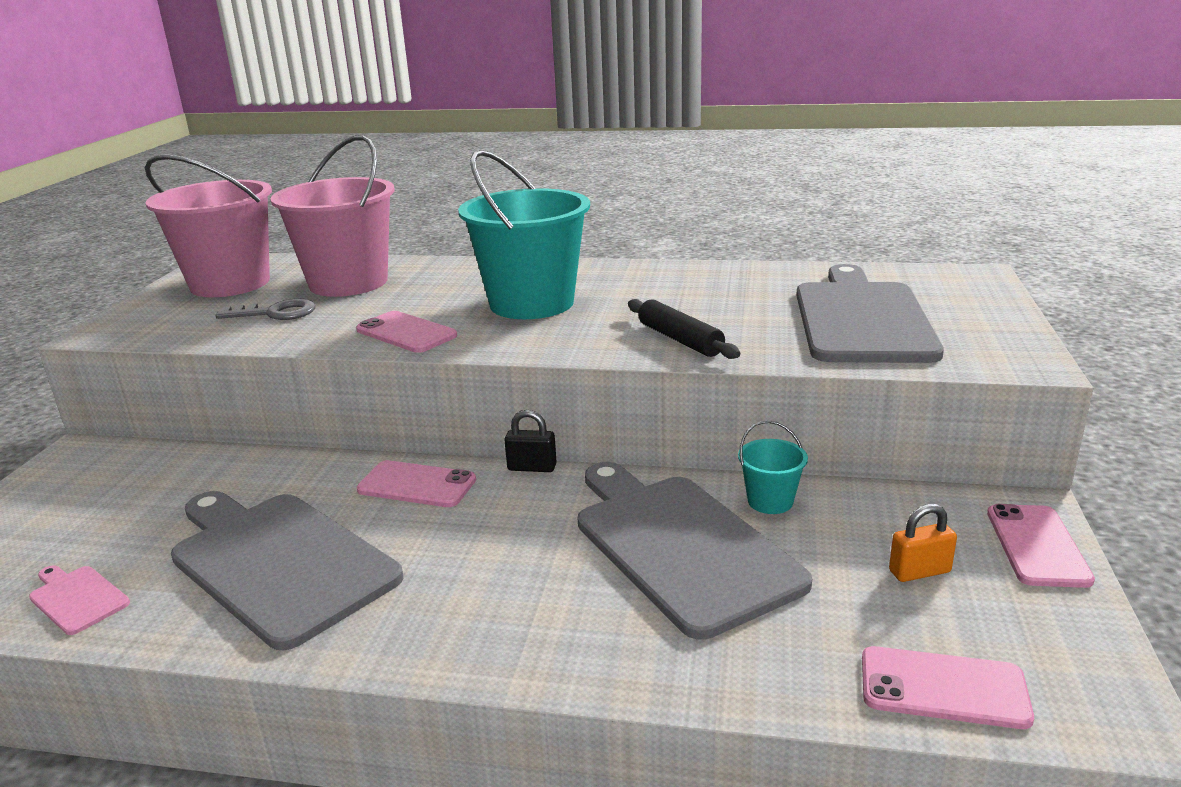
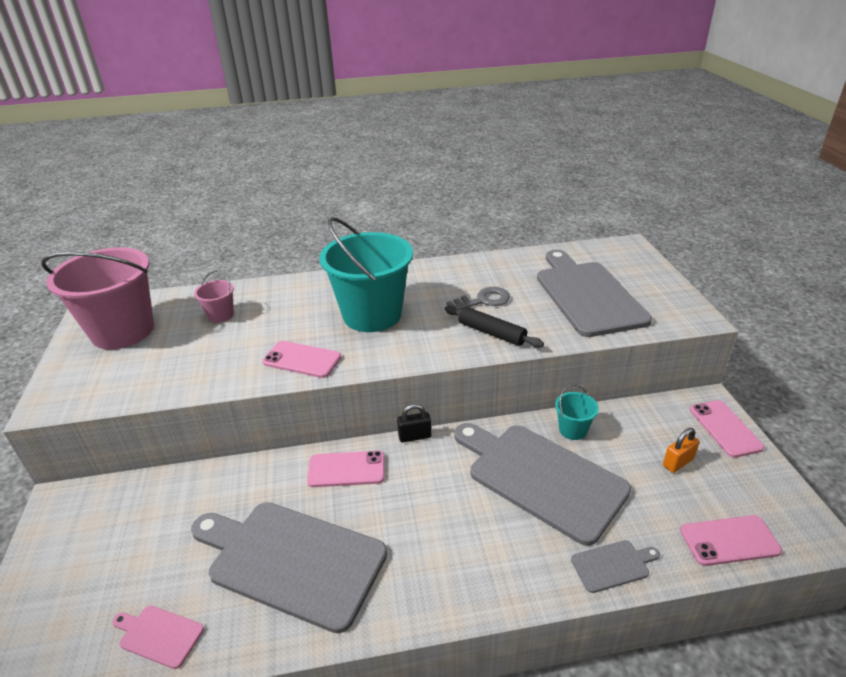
camera: 20 degrees left, 10 degrees up
grey key [216,299,316,320] -> grey key moved to [446,287,510,310]
pink bucket [270,135,395,297] -> pink bucket [194,270,234,323], size x0.43
none -> grey cutting board [571,540,660,593]

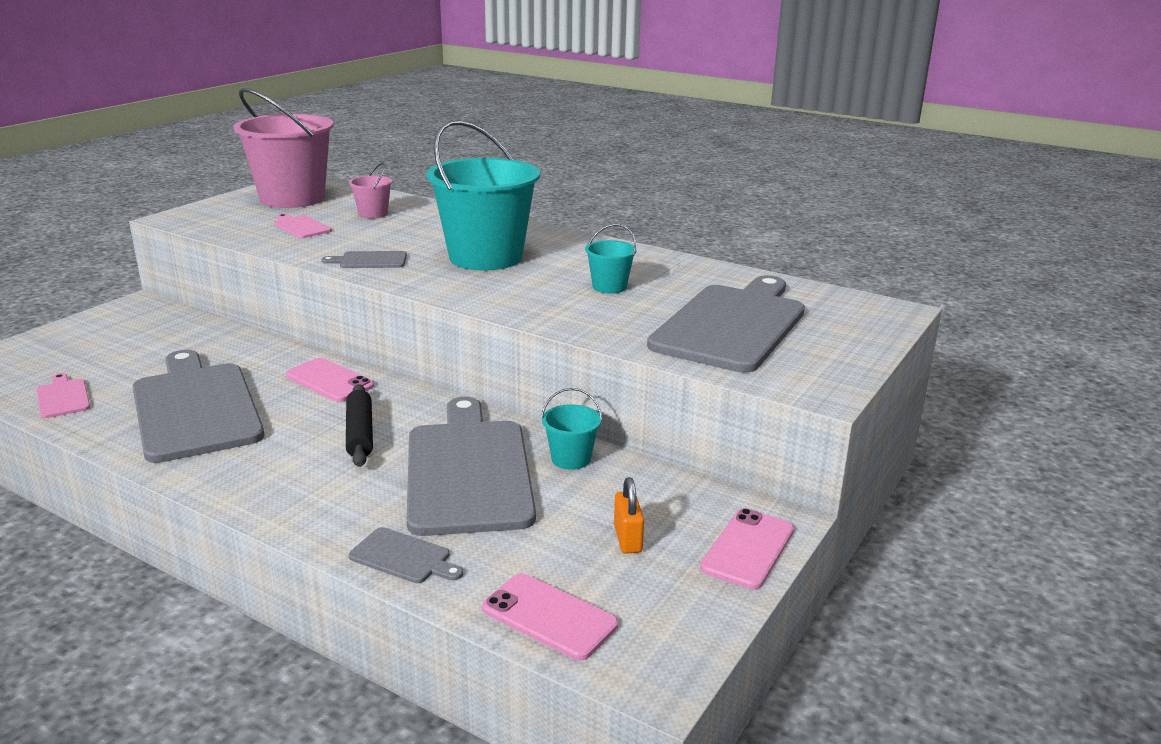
camera: 40 degrees right, 10 degrees down
pink phone [262,341,341,378] -> grey cutting board [322,251,407,268]
black padlock [397,404,431,442] -> none
black rolling pin [445,306,544,348] -> black rolling pin moved to [346,384,373,467]
grey key [446,287,510,310] -> turquoise bucket [585,224,637,293]
orange padlock [663,428,700,473] -> orange padlock turned 75 degrees clockwise [614,477,644,554]
none -> pink cutting board [274,214,332,238]

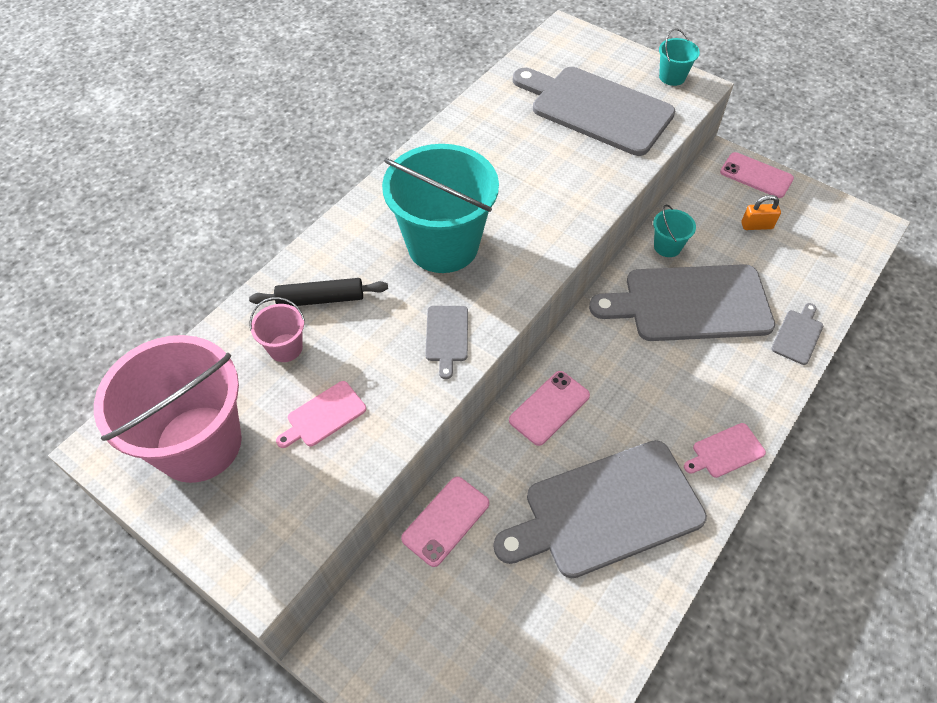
camera: 85 degrees left, 30 degrees up
pink cutting board [37,373,90,418] -> pink cutting board moved to [684,423,766,478]
black rolling pin [346,384,373,467] -> black rolling pin moved to [249,278,388,306]
pink phone [482,573,618,660] -> pink phone moved to [401,477,489,567]
turquoise bucket [585,224,637,293] -> turquoise bucket moved to [659,28,700,86]

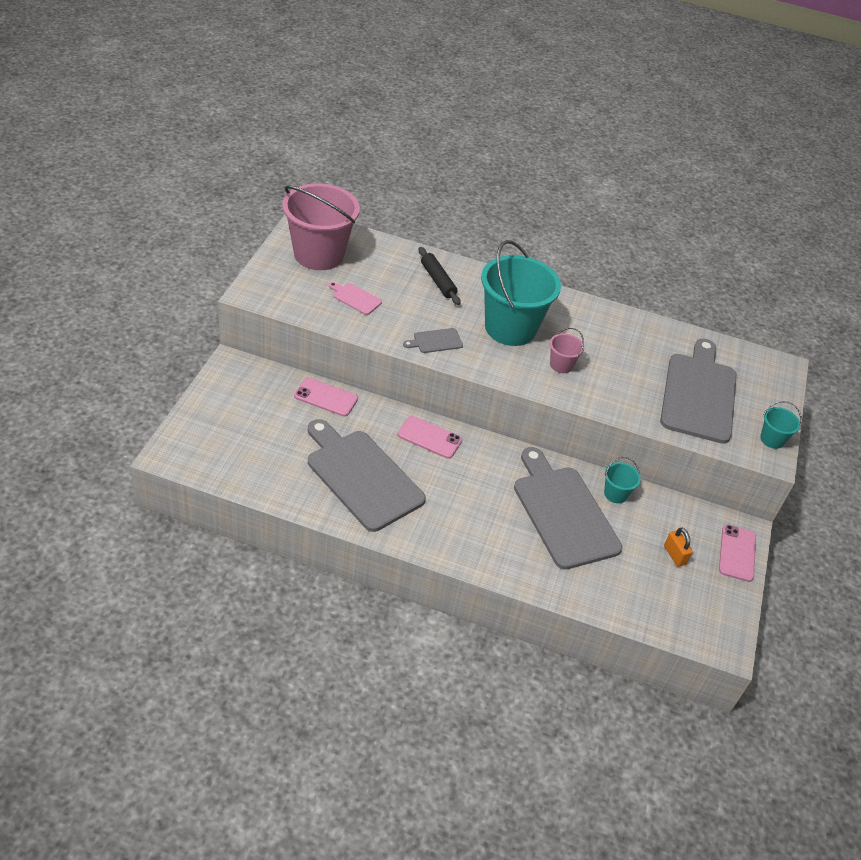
camera: 65 degrees right, 10 degrees down
pink bucket [249,297,305,362] -> pink bucket moved to [550,328,584,373]
pink cutting board [684,423,766,478] -> none
grey cutting board [771,303,823,365] -> none

